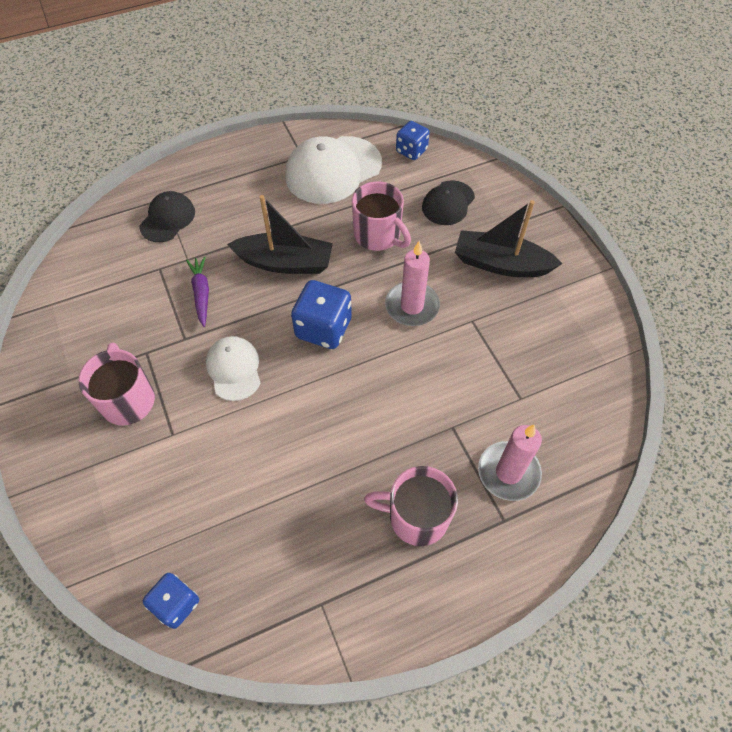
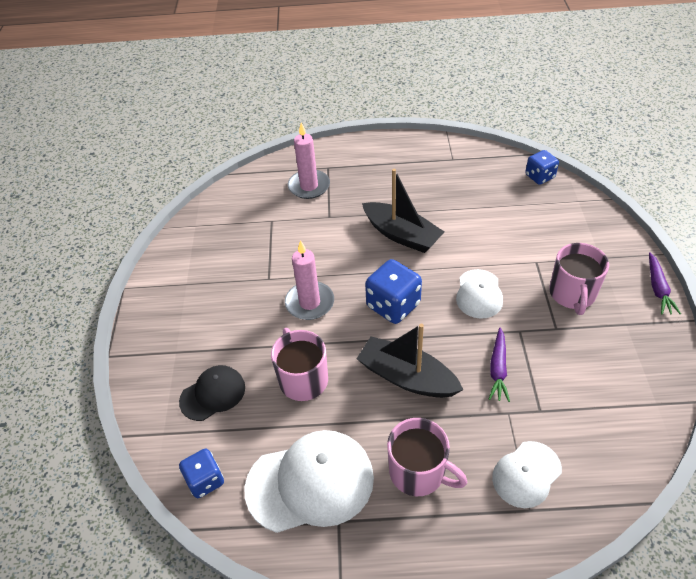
camera: 155 degrees left, 10 degrees down
black cap [140,191,195,242] -> white cap [492,441,562,508]
pink mug [364,466,458,546] -> pink mug moved to [387,418,468,496]
black boat [455,200,562,277] -> black boat moved to [362,169,444,253]
none -> purple carrot [649,252,681,314]

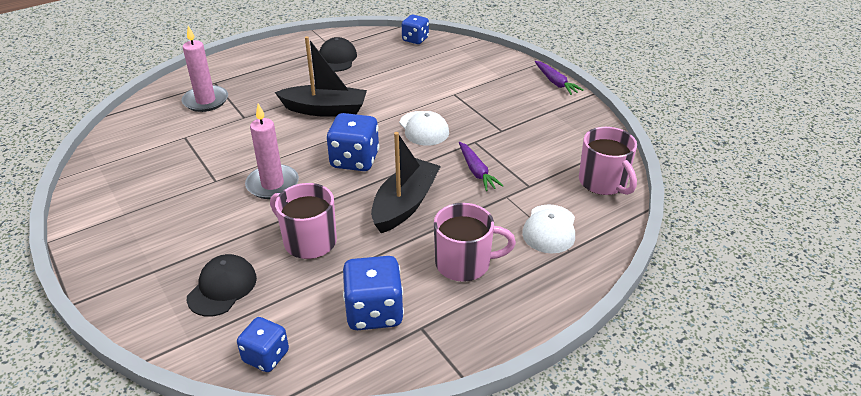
camera: 35 degrees left, 10 degrees down
white cap [245,430,374,533] -> blue dice [343,256,404,330]
black boat [357,324,464,398] -> black boat turned 120 degrees clockwise [371,132,441,233]
pink mug [549,243,609,315] -> pink mug moved to [579,127,637,195]
none -> black cap [319,37,357,72]

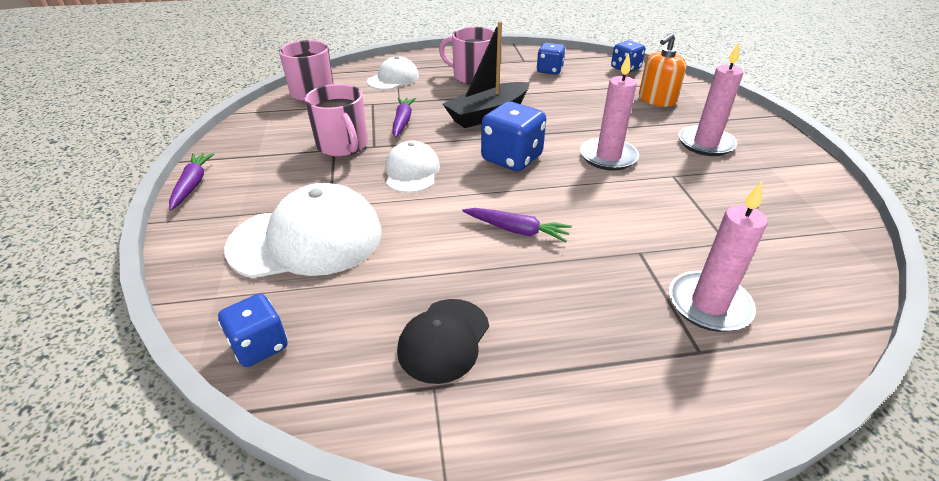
camera: 155 degrees left, 0 degrees up
black cap [187,254,257,317] -> orange soap dispenser [639,33,686,107]
pink mug [270,183,337,259] -> pink mug moved to [305,84,368,157]
black boat [275,36,367,117] -> purple carrot [462,208,572,242]
blue dice [343,256,404,330] -> blue dice [536,43,566,75], size x0.64
none -> white cap [224,183,382,278]
none -> pink candle [678,43,743,156]

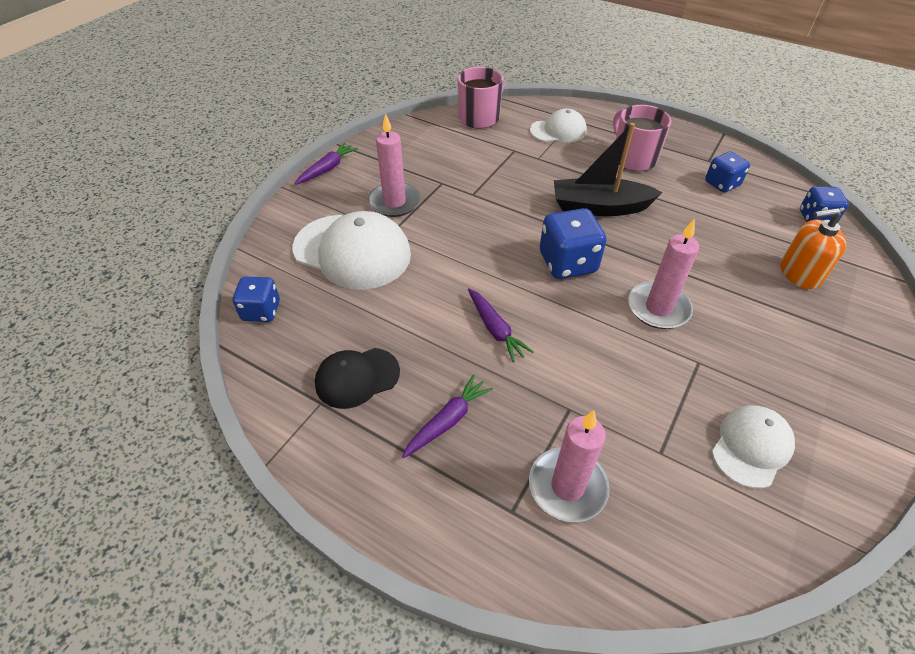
camera: 40 degrees right, 10 degrees up
pink mug [305,84,368,157] -> none
white cap [385,140,440,193] -> white cap moved to [712,405,795,488]
purple carrot [392,98,416,138] -> purple carrot moved to [402,374,493,458]
pink candle [678,43,743,156] -> pink candle moved to [368,113,421,217]

